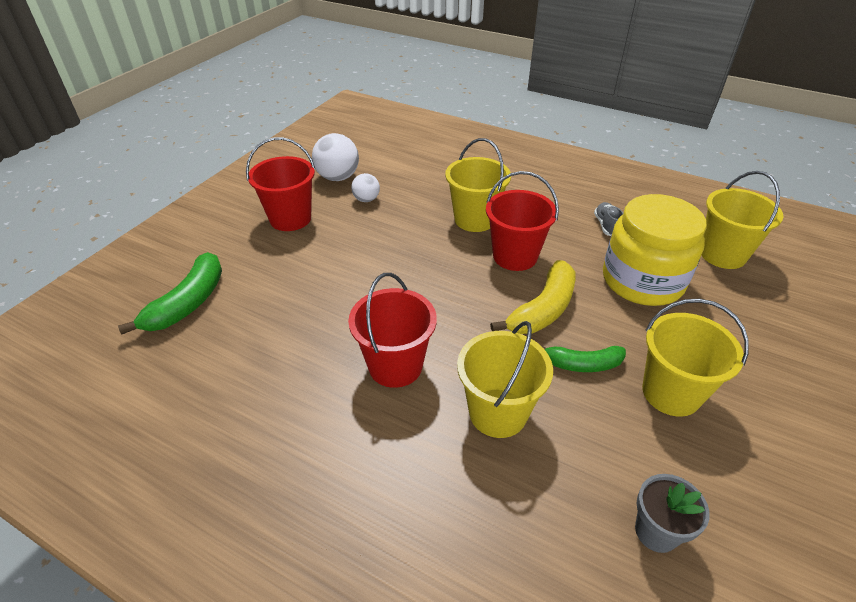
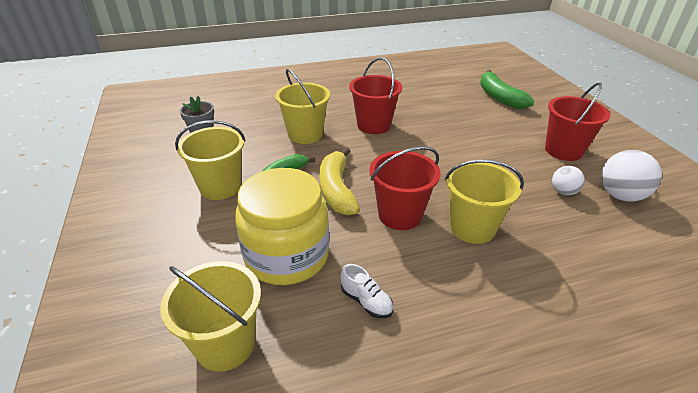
camera: 135 degrees right, 5 degrees down
grey shoe [594,202,623,236] -> white shoe [341,264,393,318]

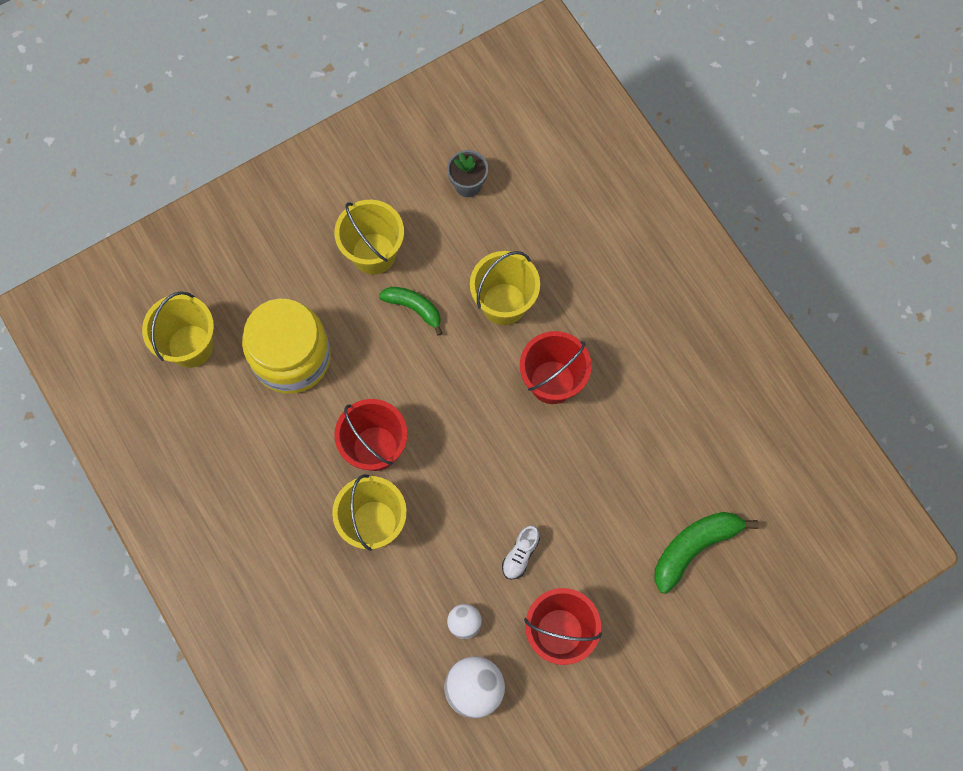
camera: 75 degrees right, 35 degrees up
yellow banana [319,147,360,215] -> none
white shoe [341,264,393,318] -> white shoe moved to [502,525,540,580]

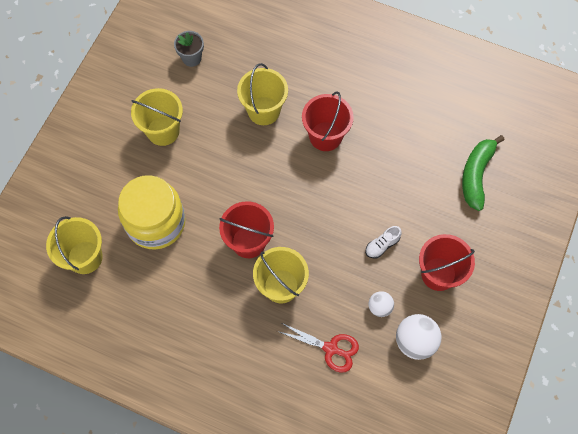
camera: 35 degrees left, 5 degrees down
green banana [379,287,443,336] -> none
white shoe [502,525,540,580] -> white shoe turned 60 degrees clockwise [365,226,402,259]
none -> red scissors [277,322,359,372]

